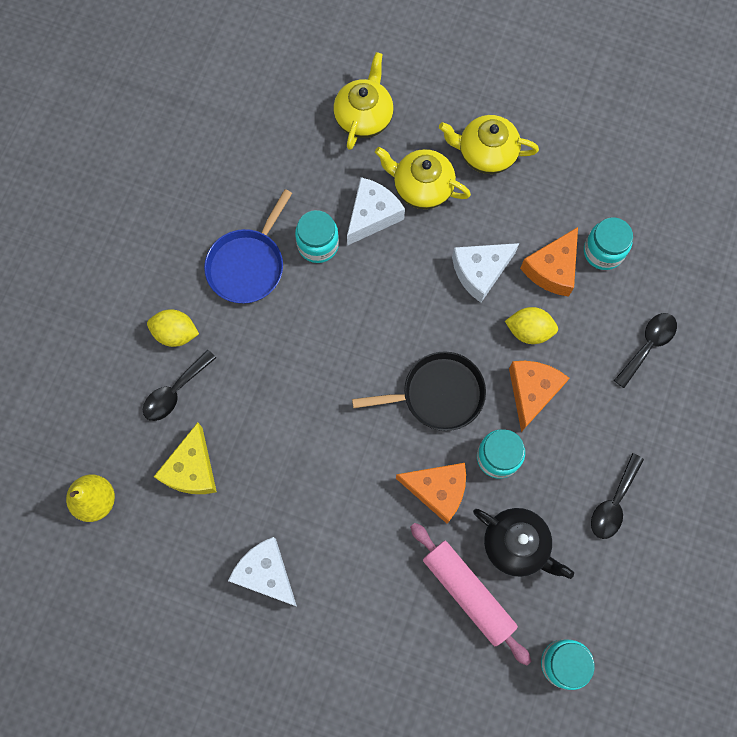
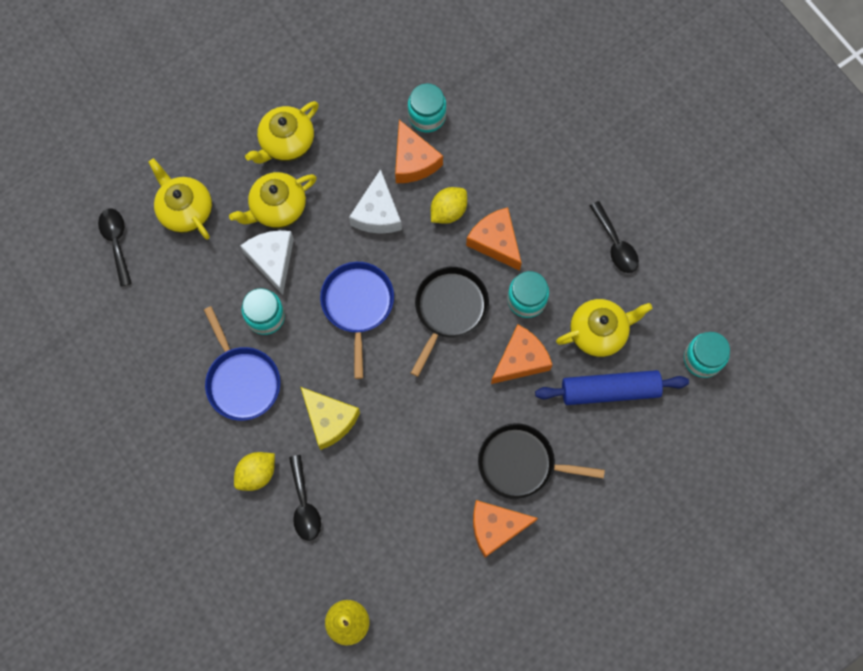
camera: 55 degrees left, 0 degrees up
yellow cheese [154,423,217,494] -> yellow cheese moved to [301,387,360,450]
white cheese [228,537,297,606] -> orange cheese [473,500,538,558]
pink rolling pin [410,523,531,666] -> blue rolling pin [535,370,689,405]
black teapot [473,508,574,579] -> yellow teapot [556,299,652,357]
black spoon [614,313,677,388] -> black spoon moved to [98,208,132,287]
none -> blue pan [320,262,394,379]
none -> black pan [478,423,605,500]

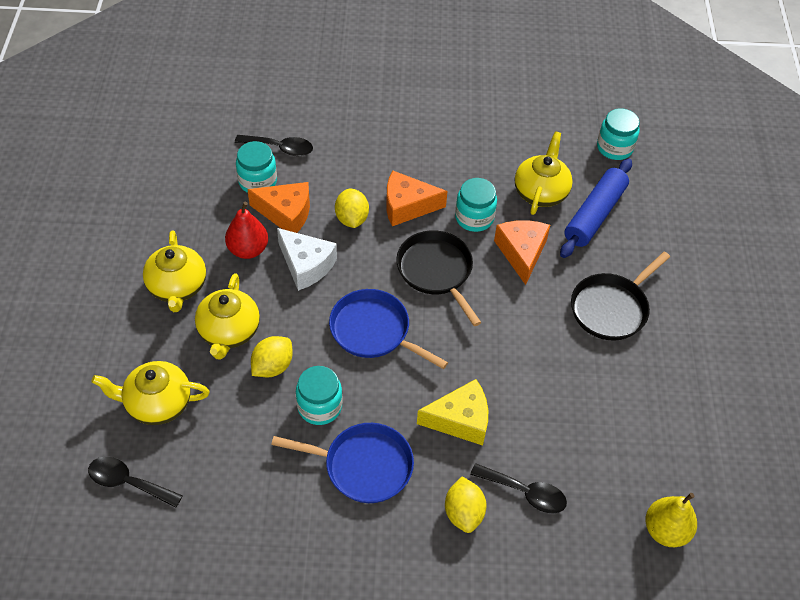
camera: 55 degrees left, 20 degrees down
white cheese [240,230,294,295] -> yellow lemon [251,336,293,378]
orange cheese [473,500,538,558] -> none
black spoon [590,201,639,273] -> black spoon moved to [235,135,313,156]
none -> red pear [225,202,268,259]

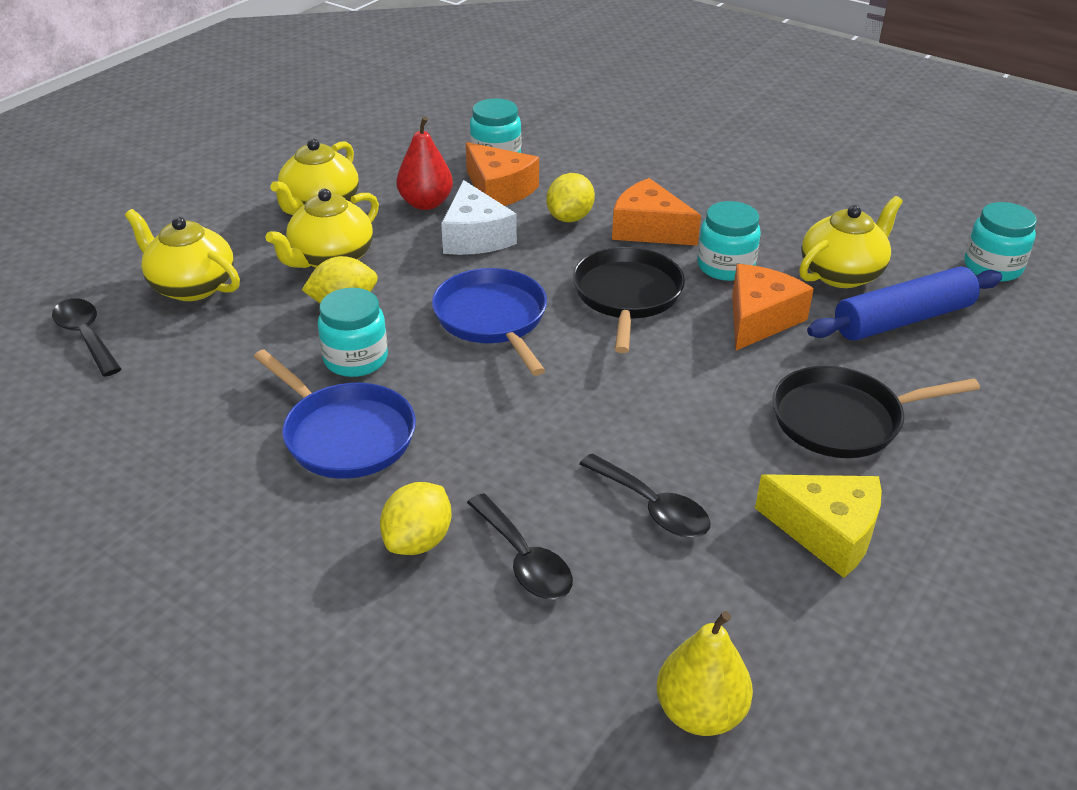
camera: 35 degrees right, 15 degrees down
black spoon [235,135,313,156] -> black spoon moved to [580,453,711,537]
yellow cheese [417,379,488,445] -> yellow cheese moved to [755,474,882,578]

